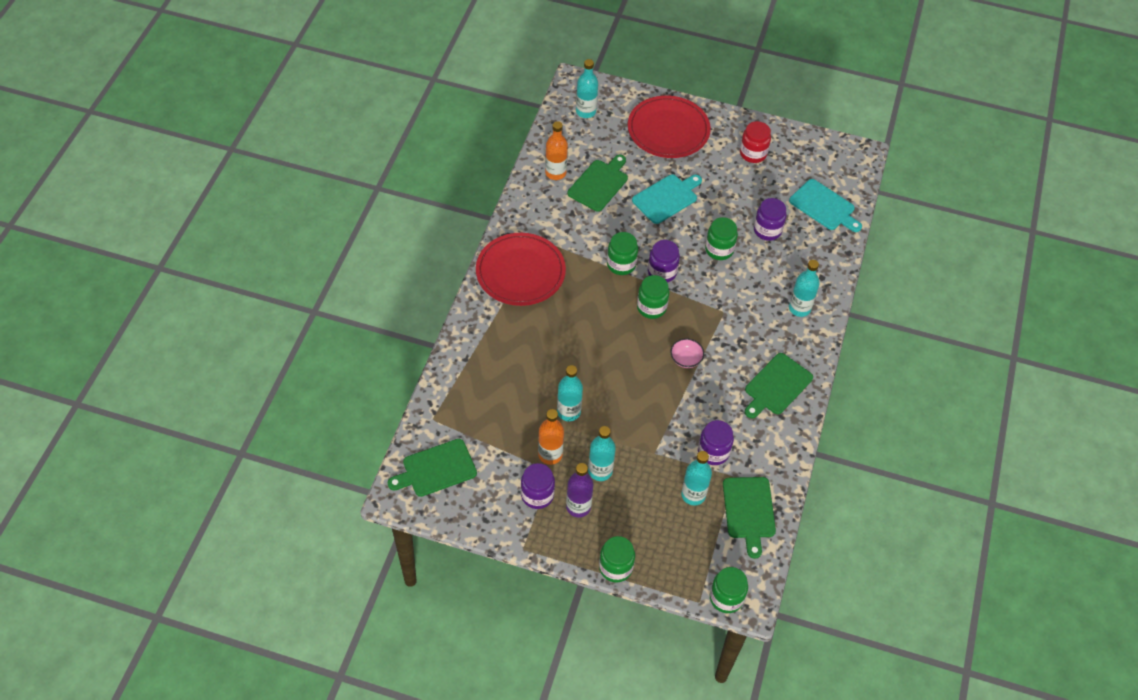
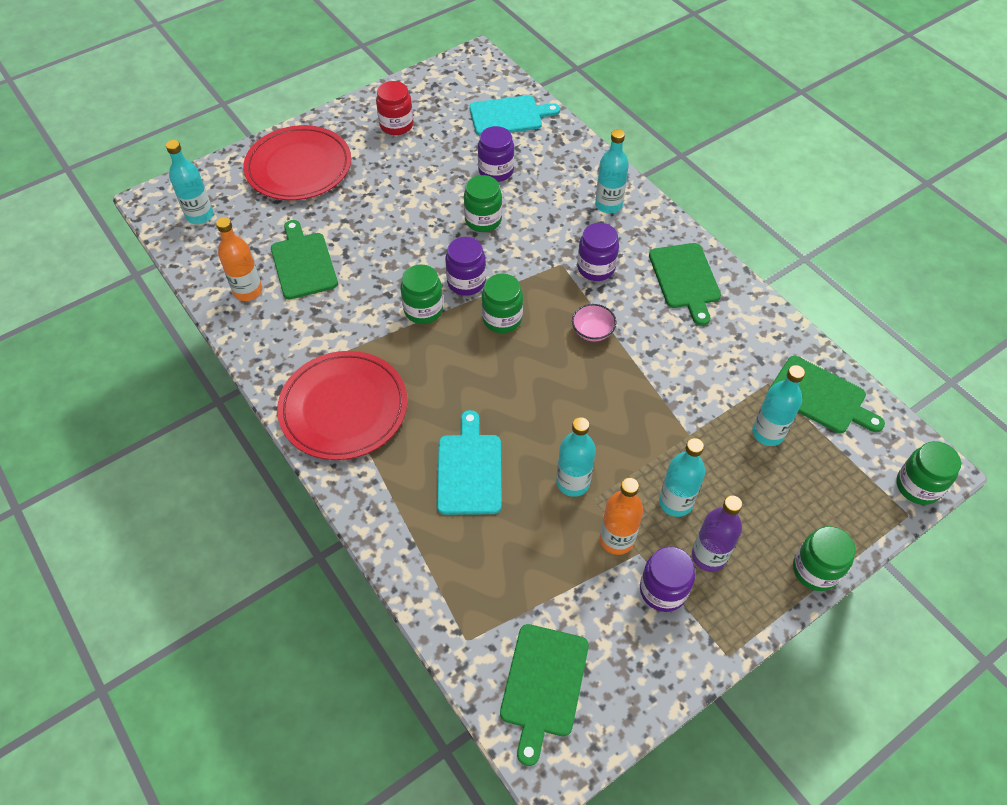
camera: 50 degrees left, 0 degrees up
turquoise cutting board [632,174,702,224] -> turquoise cutting board moved to [437,410,502,515]
purple jar [698,420,734,465] -> purple jar moved to [577,223,619,281]

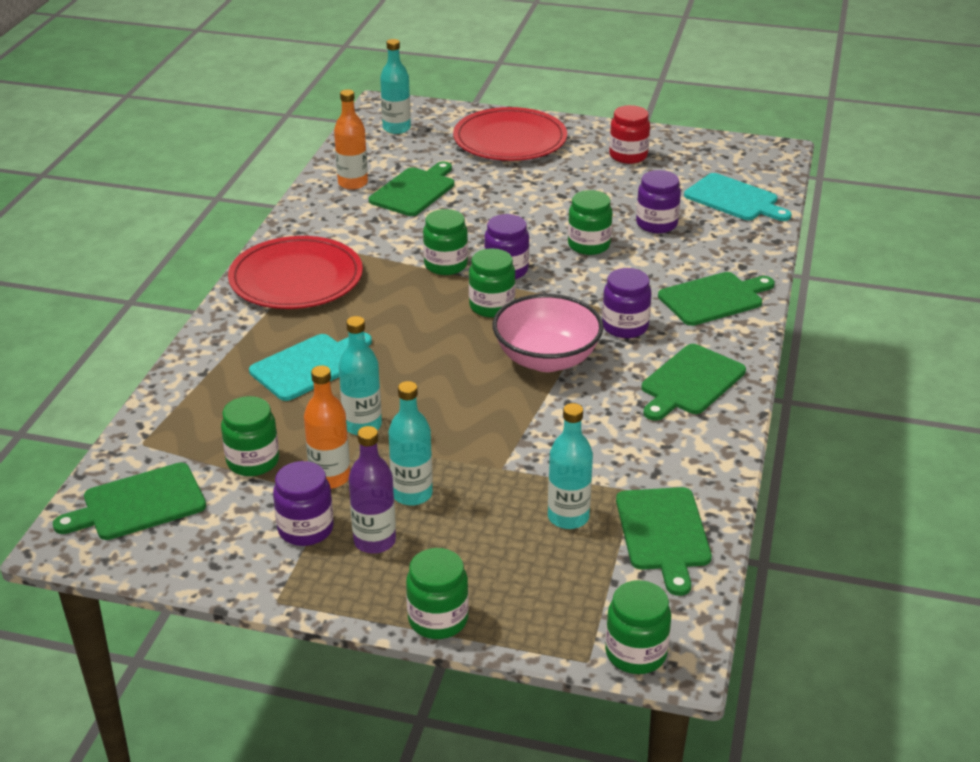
camera: 50 degrees right, 20 degrees down
pink bowl [572,304,616,342] -> pink bowl [492,294,604,372], size x2.08
turquoise bottle [595,129,629,214] -> green cutting board [658,272,775,326]
none -> green jar [221,396,279,476]

